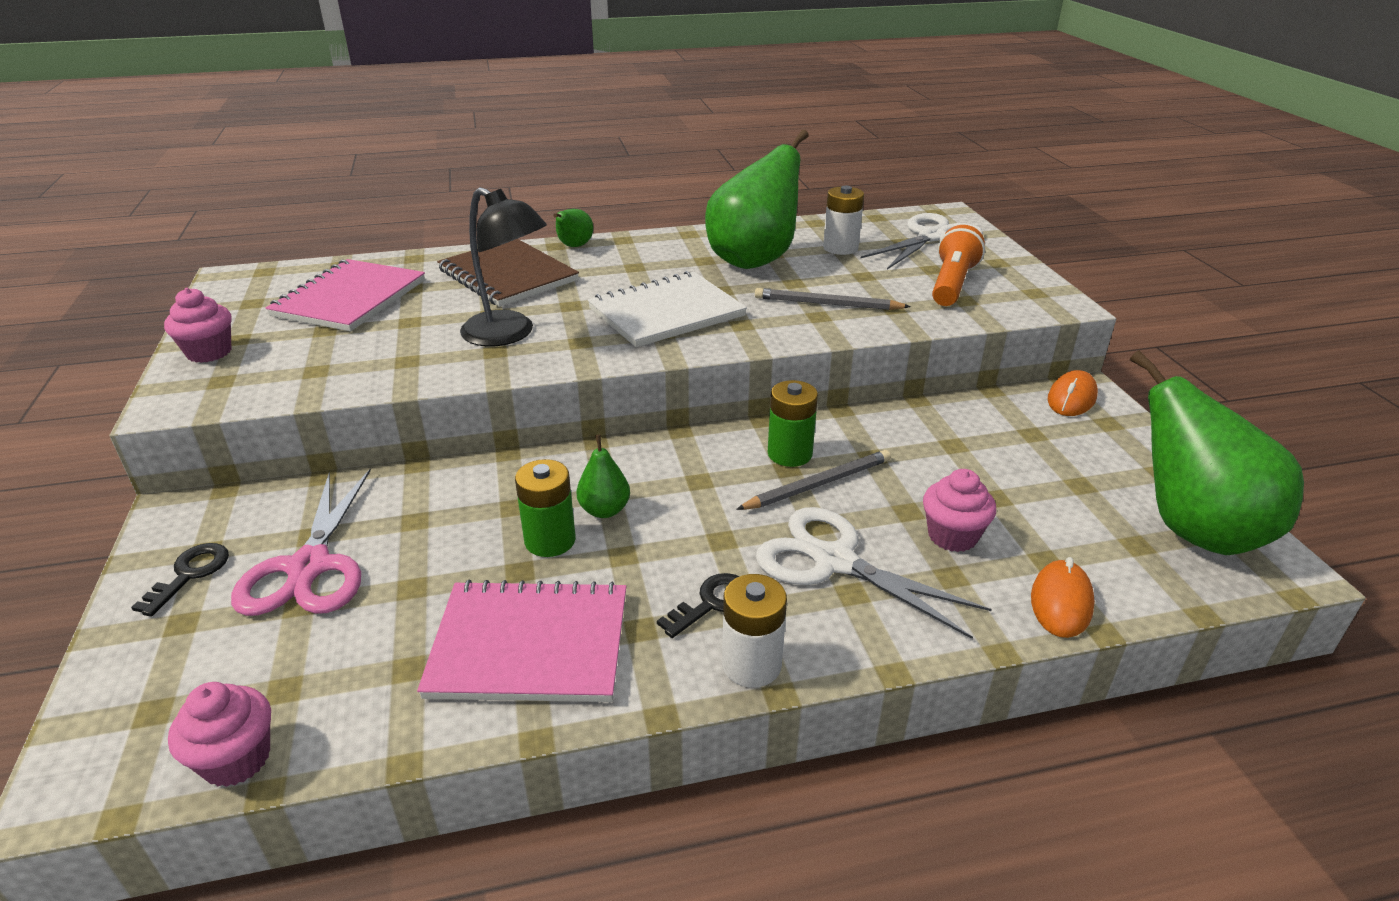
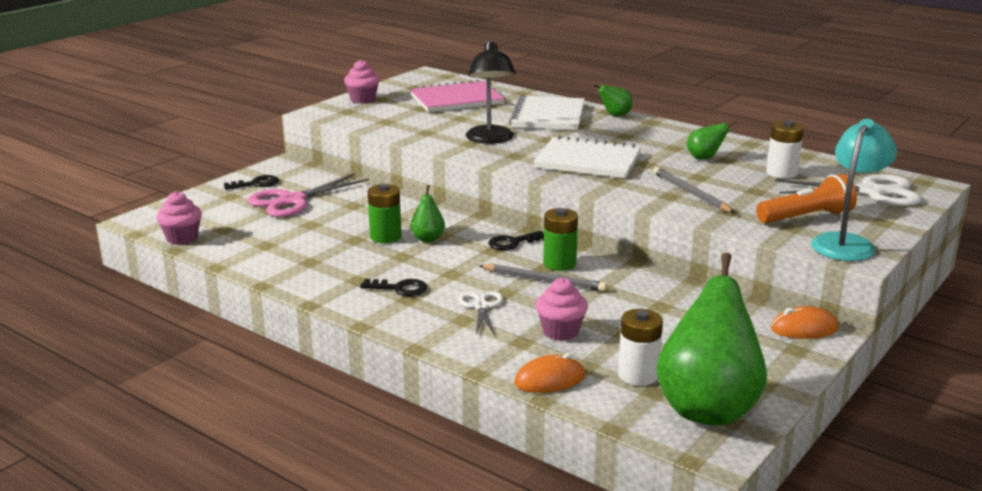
camera: 50 degrees right, 10 degrees down
pink notebook [417,580,626,702] -> none
brown notebook [437,239,579,307] -> white notebook [509,95,585,130]
green pear [705,130,808,269] -> green pear [687,121,738,160], size x0.43
white battery [722,574,787,687] -> white battery moved to [618,309,663,386]
white scissors [756,507,992,639] -> white scissors [458,291,503,335], size x0.56
none -> black key [489,231,544,250]
none -> turquoise lamp [811,119,897,261]

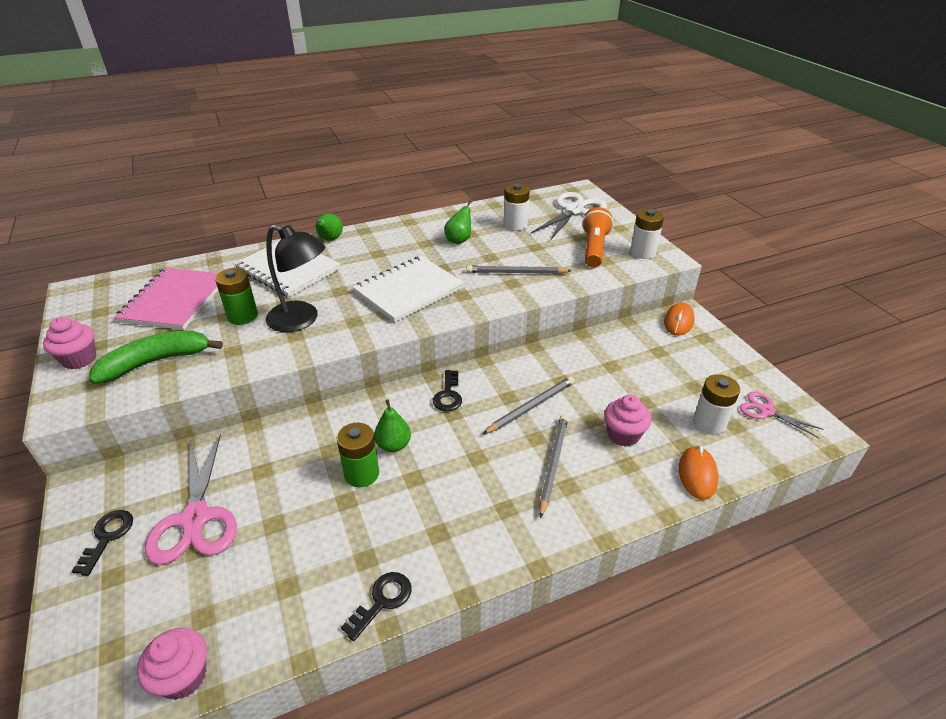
camera: 60 degrees left, 15 degrees up
black key [360,279,427,296] -> black key moved to [341,572,411,641]
white scissors [458,291,503,335] -> grey pencil [539,415,568,519]
green battery [543,208,578,271] -> green battery moved to [215,268,258,325]
green pear [656,253,767,425] -> pink scissors [740,391,823,438]
turquoise lamp [811,119,897,261] -> white battery [630,209,664,259]
none -> green banana [89,331,223,384]

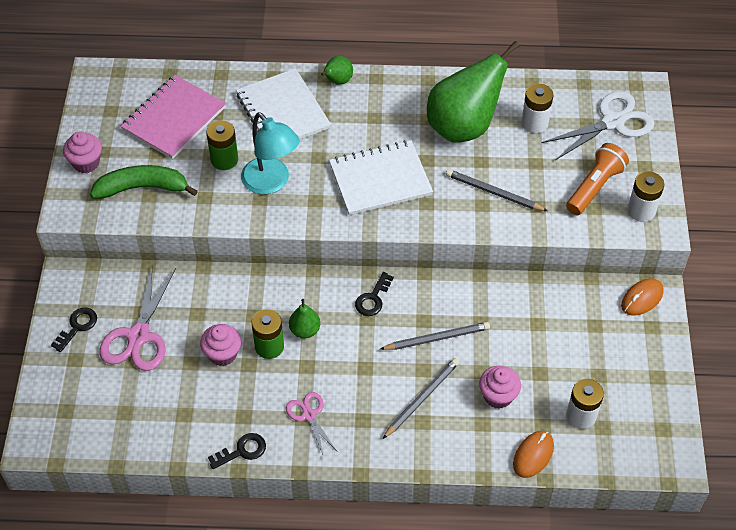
camera: 25 degrees right, 15 degrees up
pink cupcake [137,628,207,700] -> pink cupcake moved to [200,324,241,366]
black lamp [266,225,325,332] -> turquoise lamp [241,112,300,194]
green pear [444,200,472,244] -> green pear [427,41,519,143], size x2.30
pink scissors [740,391,823,438] -> pink scissors moved to [286,392,337,457]

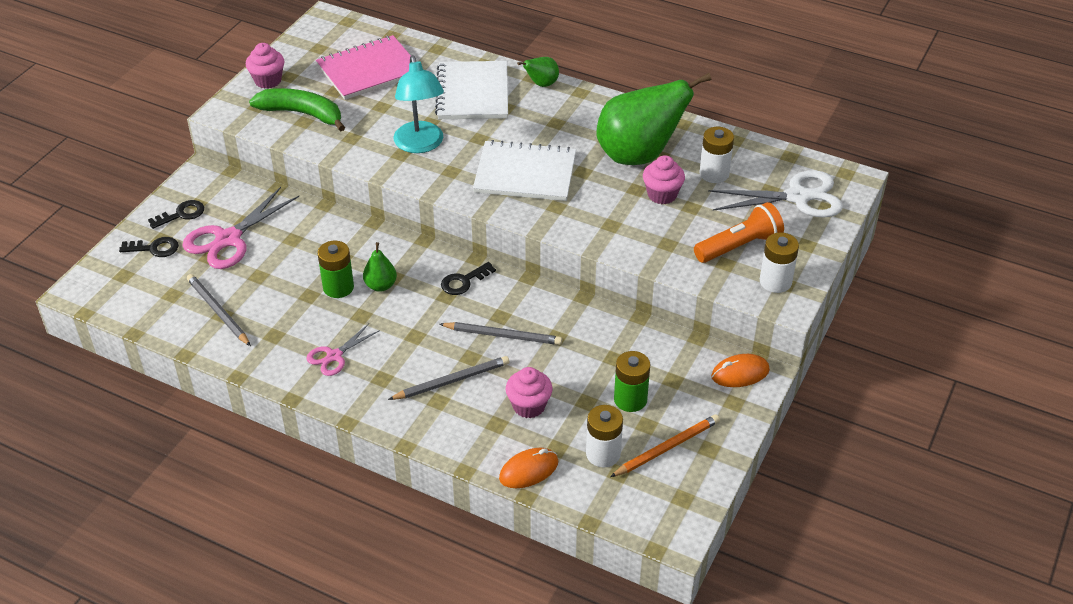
camera: 25 degrees right, 10 degrees down
pink cupcake [200,324,241,366] -> pink cupcake moved to [643,155,685,204]
green battery [206,120,238,170] -> green battery moved to [614,351,650,412]
black key [208,433,266,469] -> black key moved to [119,237,179,257]
pink scissors [286,392,337,457] -> pink scissors turned 135 degrees counterclockwise [306,324,380,376]
grey pencil [446,169,547,211] -> grey pencil moved to [187,274,251,346]
none -> orange pencil [610,414,720,477]

